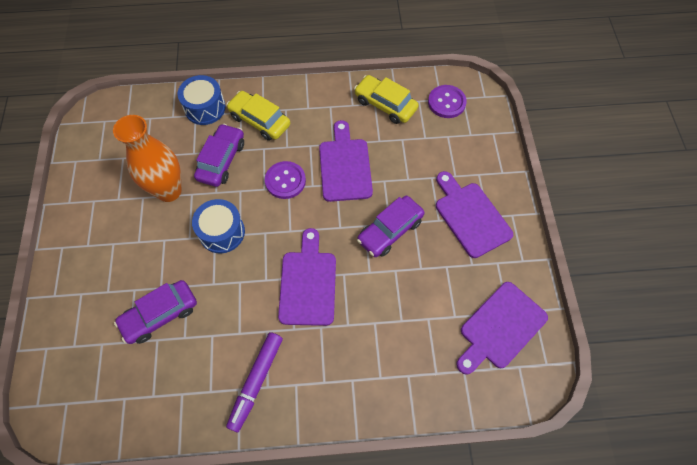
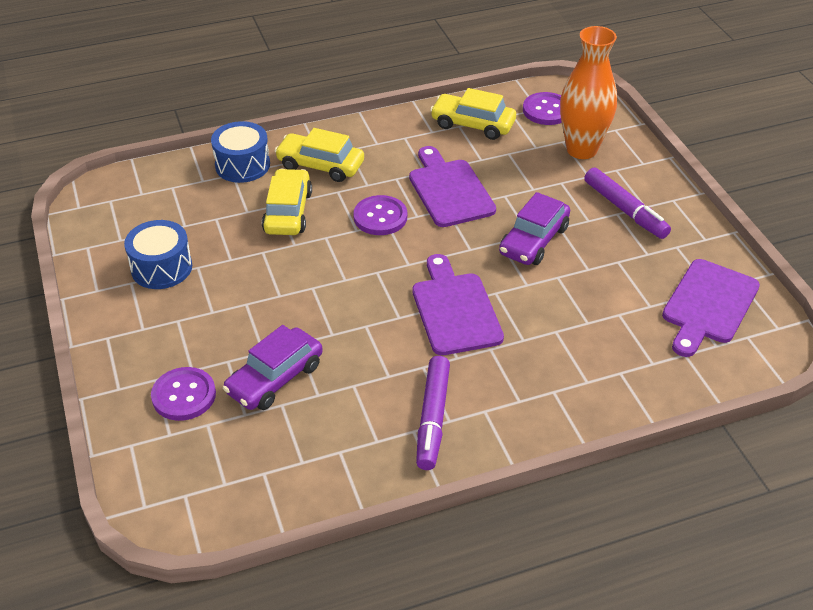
camera: 15 degrees left, 20 degrees down
orange vase [113,115,182,202] -> orange vase moved to [560,26,617,159]
blue drum [192,199,245,253] -> blue drum moved to [124,220,192,289]
purple car [194,124,244,187] -> yellow car [262,169,312,235]
purple cutting board [436,171,513,258] -> purple marker [584,167,671,239]
none -> purple button [151,367,216,421]

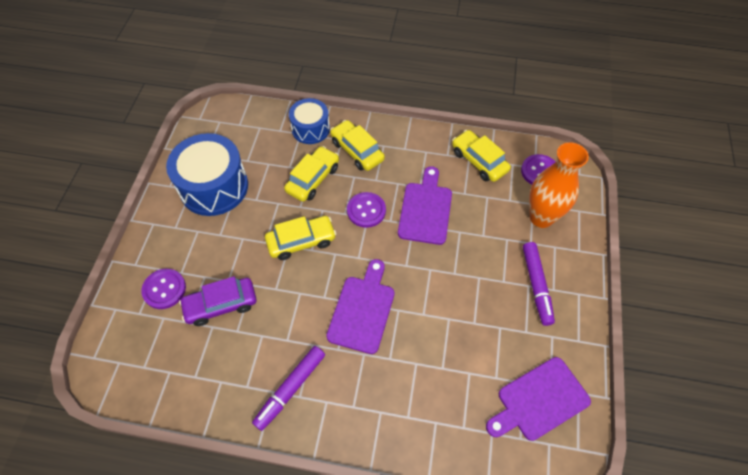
camera: 30 degrees right, 15 degrees up
blue drum [124,220,192,289] -> blue drum [166,133,248,216], size x1.67
purple car [499,192,570,265] -> none
none -> yellow car [265,216,336,260]

